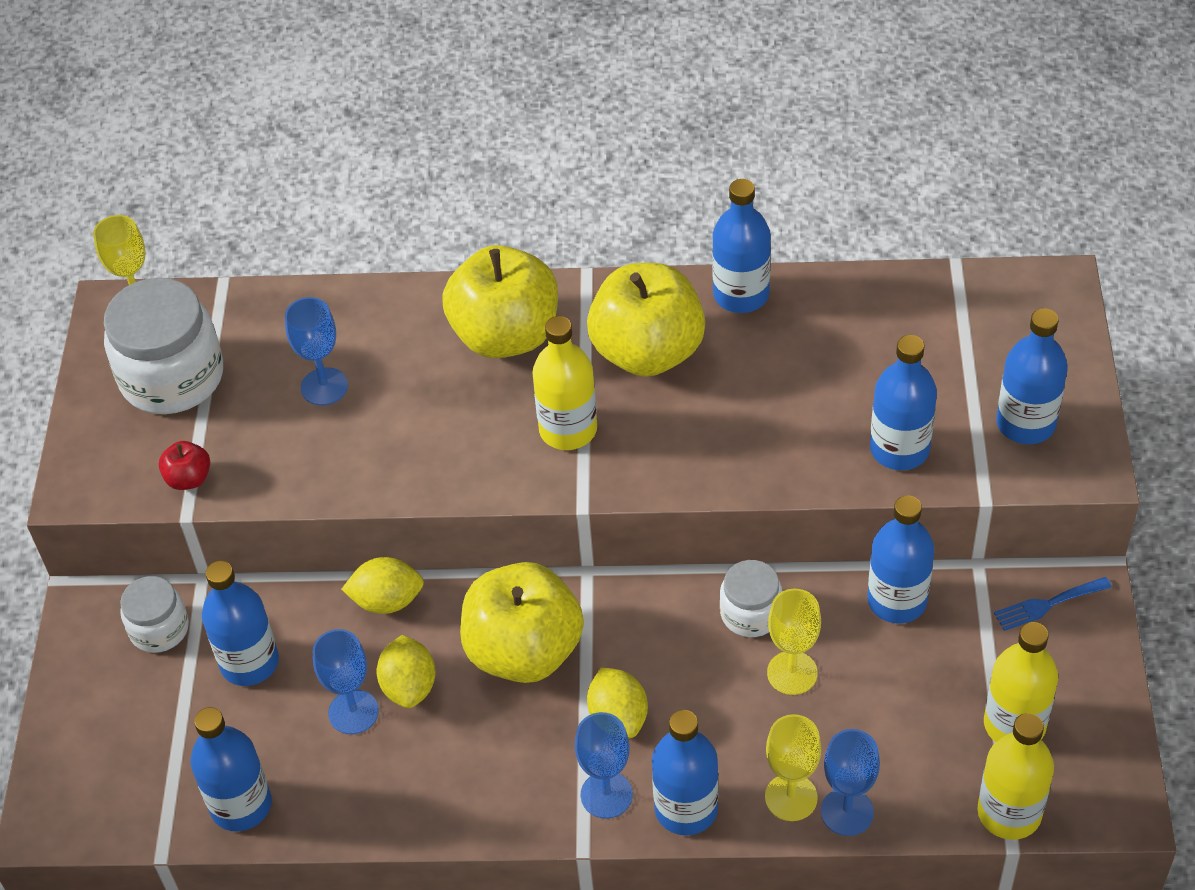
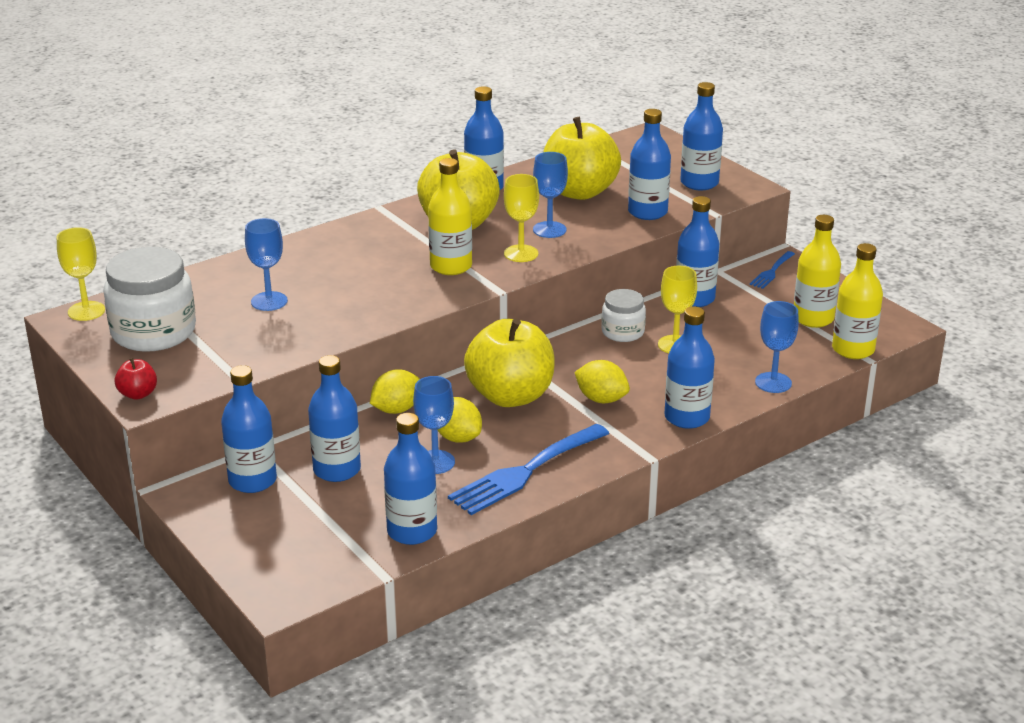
camera: 40 degrees left, 20 degrees down
white jar [120,576,189,653] -> blue bottle [221,365,277,493]
red apple [159,441,210,490] -> red apple moved to [114,358,157,400]
yellow apple [442,245,558,358] -> yellow apple moved to [543,117,621,200]
blue goblet [575,712,633,819] -> blue goblet moved to [533,152,568,238]
yellow goblet [765,714,821,821] -> yellow goblet moved to [504,174,539,262]
none -> blue fork [448,424,609,515]

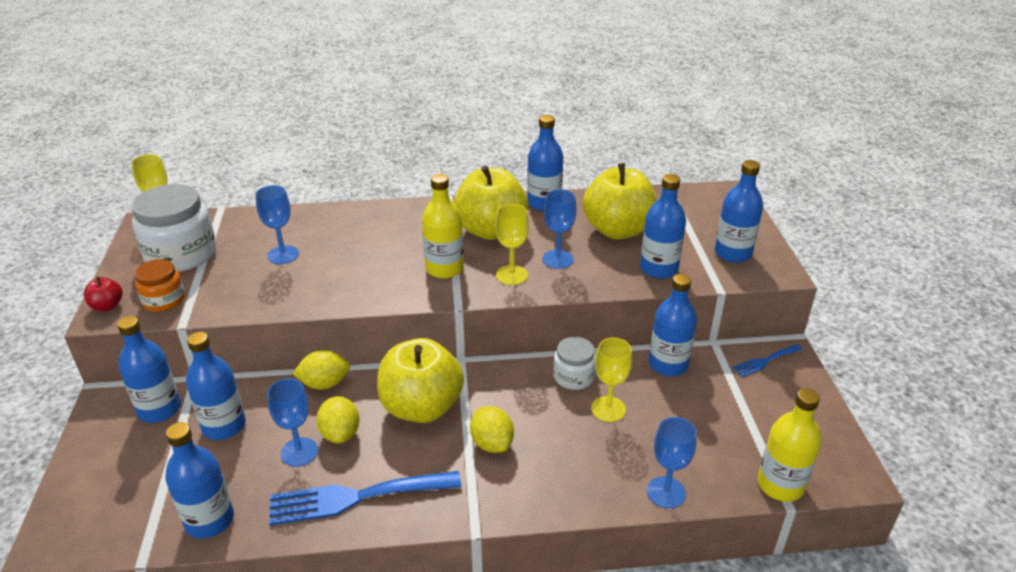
camera: 30 degrees right, 5 degrees up
blue bottle [664,306,715,429] -> none
yellow bottle [794,215,841,328] -> none
none -> orange jar [135,259,185,312]

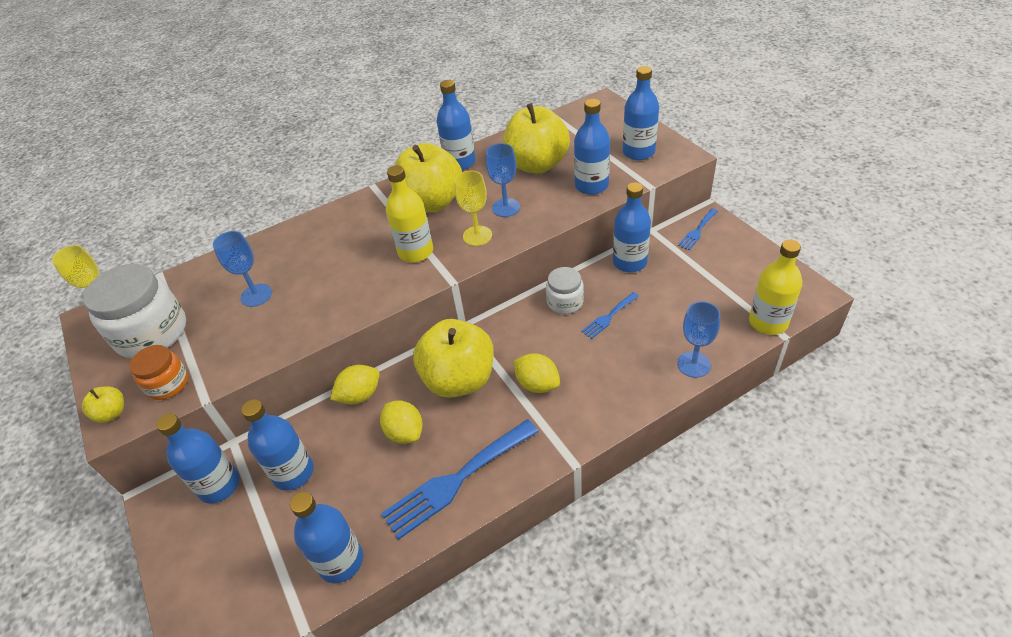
camera: 20 degrees left, 10 degrees up
red apple [84,277,123,312] -> yellow apple [82,387,124,423]
blue goblet [267,378,318,467] -> none
yellow goblet [591,338,632,422] -> blue fork [581,292,639,339]

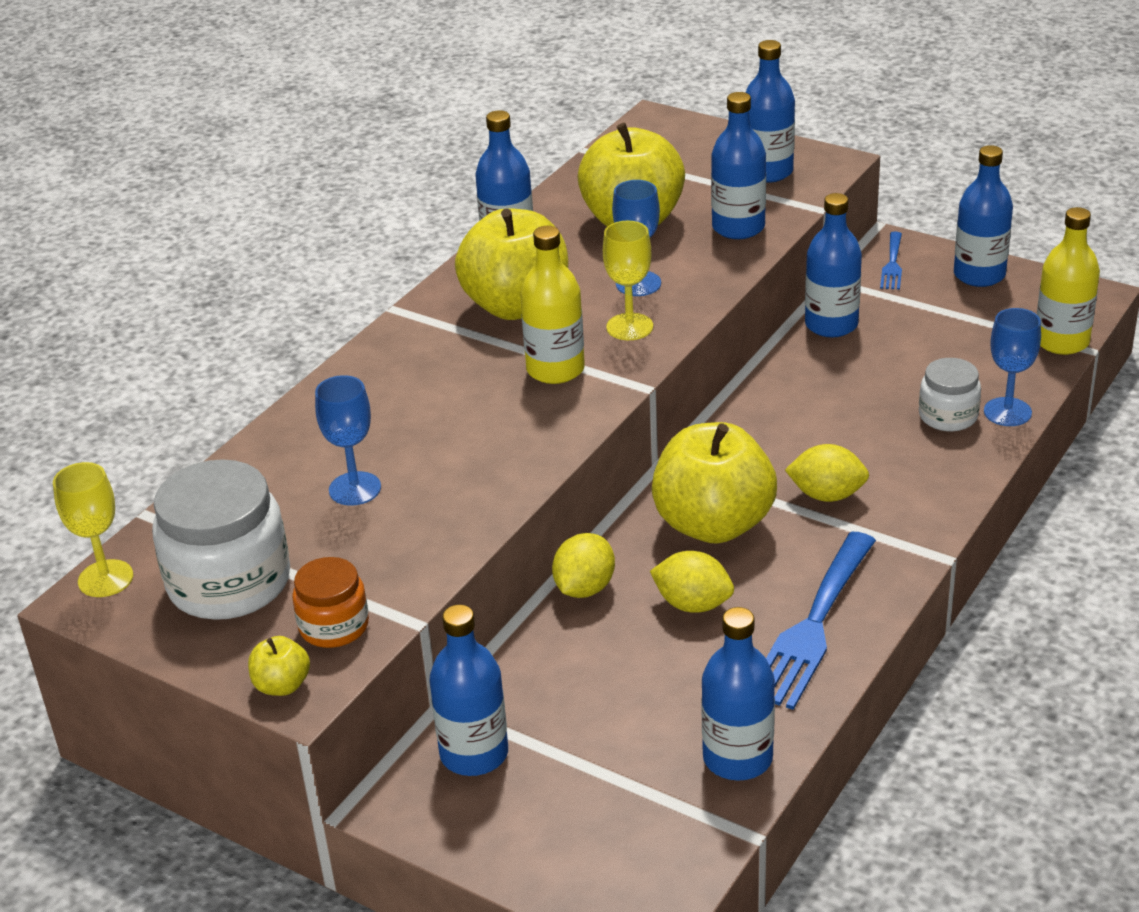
camera: 30 degrees left, 10 degrees down
blue bottle [241,399,314,491] -> blue bottle moved to [954,145,1013,287]
white jar [546,267,584,314] -> white jar moved to [919,358,981,431]
blue fork [581,292,639,339] -> none

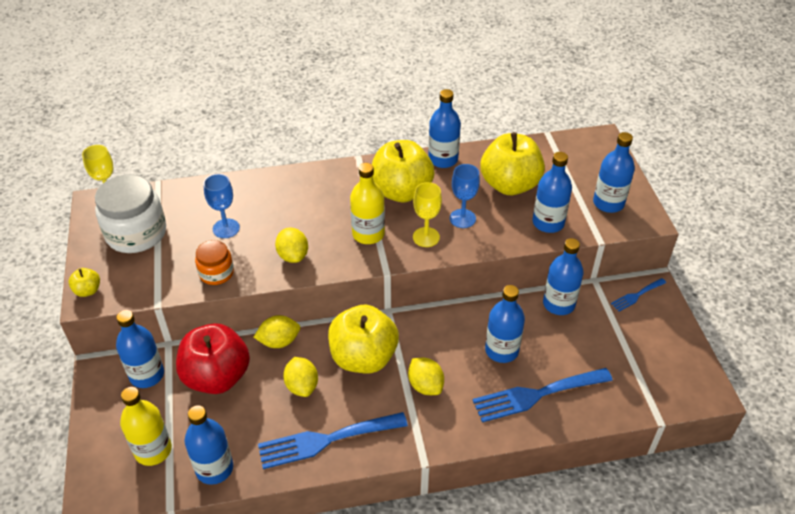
camera: 45 degrees right, 10 degrees up
orange jar [292,557,369,648] -> orange jar moved to [195,240,234,285]
white jar [919,358,981,431] -> blue fork [473,368,613,422]
blue bottle [954,145,1013,287] -> blue bottle moved to [485,285,525,363]
blue goblet [984,308,1041,426] -> none
yellow bottle [1037,207,1100,355] -> yellow bottle moved to [120,387,172,466]
none -> red apple [176,323,250,394]
none -> yellow lemon [275,228,308,263]

